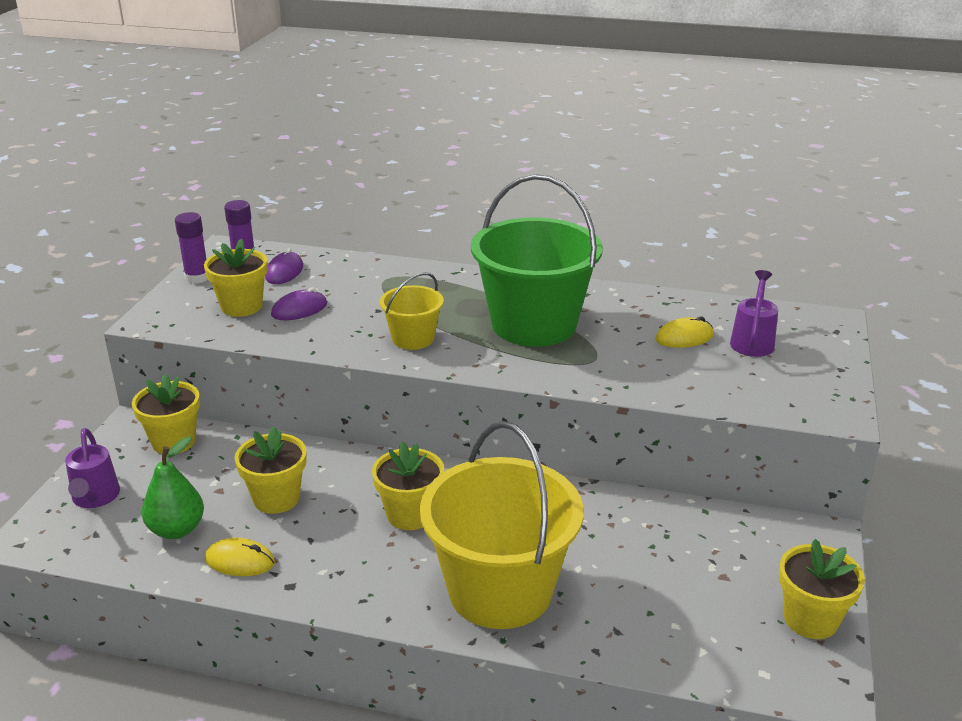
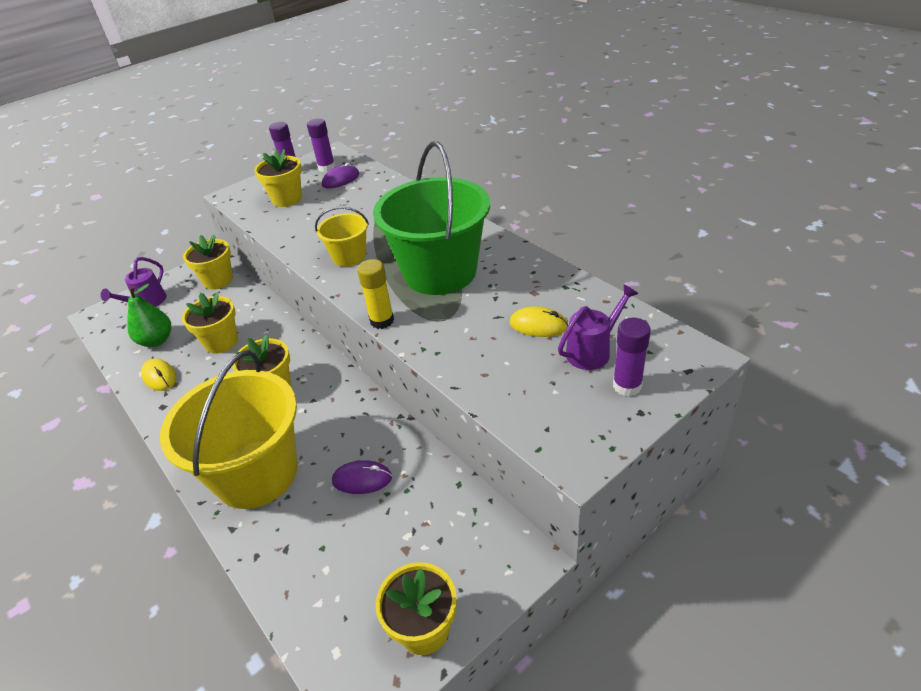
camera: 40 degrees right, 10 degrees up
purple mouse [271,287,327,320] -> purple mouse moved to [332,460,392,494]
none -> yellow glue stick [357,259,394,329]
none -> purple glue stick [613,318,651,396]

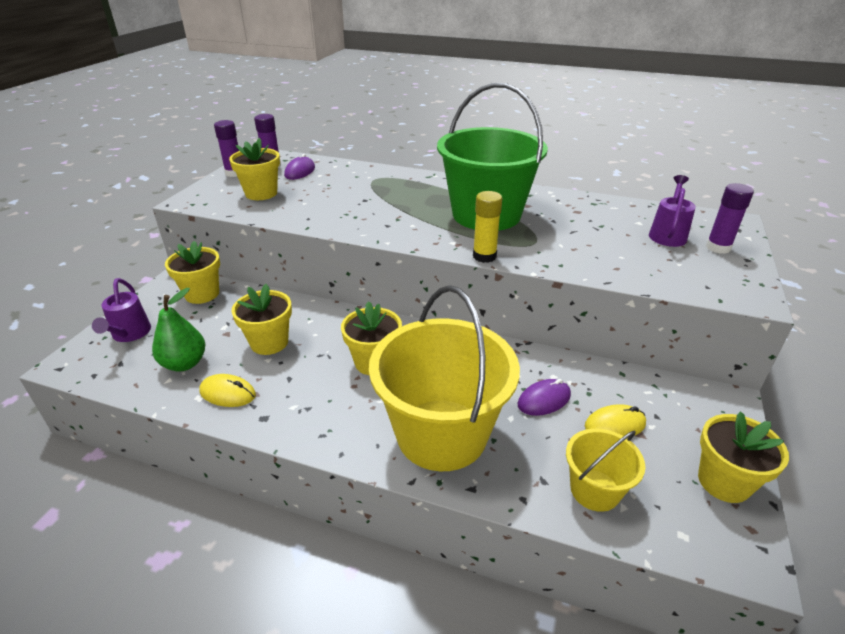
camera: 35 degrees left, 5 degrees down
yellow bucket [315,207,369,267] -> yellow bucket moved to [566,428,645,512]
yellow mouse [510,306,568,337] -> yellow mouse moved to [585,404,646,436]

